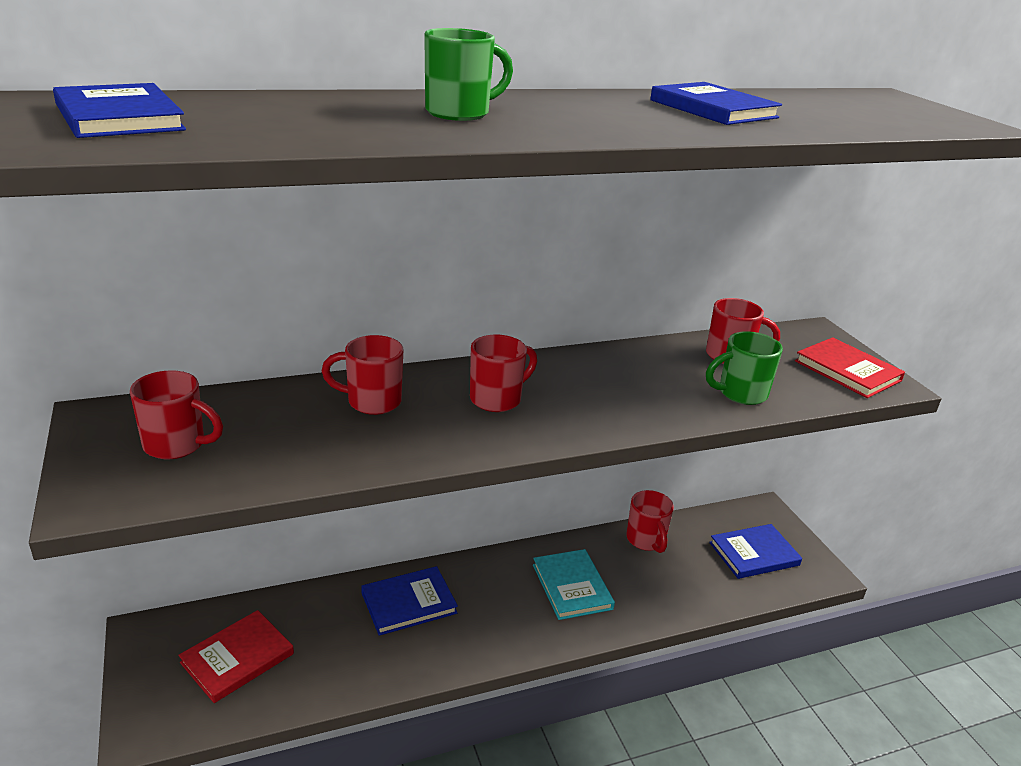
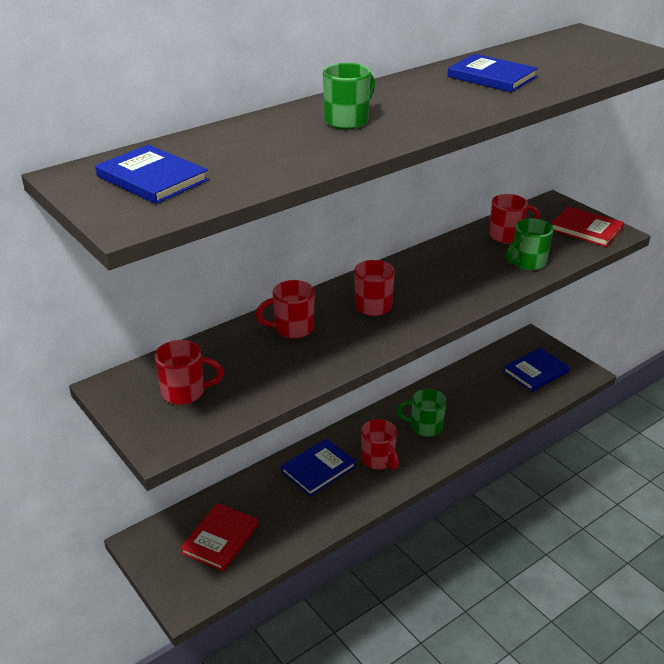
camera: 15 degrees left, 5 degrees up
turquoise book [533,549,615,620] -> green mug [396,389,446,437]
red mug [626,490,674,553] -> red mug moved to [361,419,399,470]

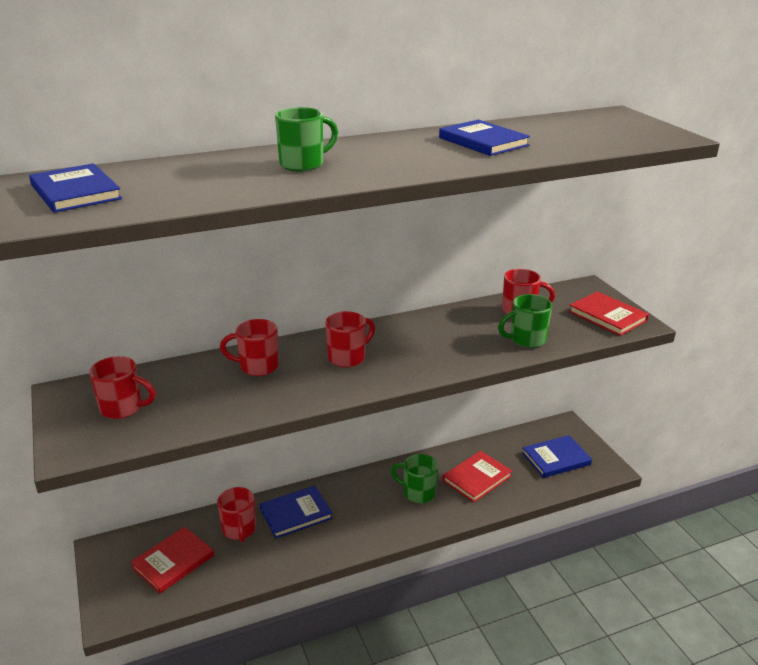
camera: 15 degrees right, 5 degrees down
red mug [361,419,399,470] -> red mug moved to [217,487,256,542]
none -> red book [442,451,512,502]

